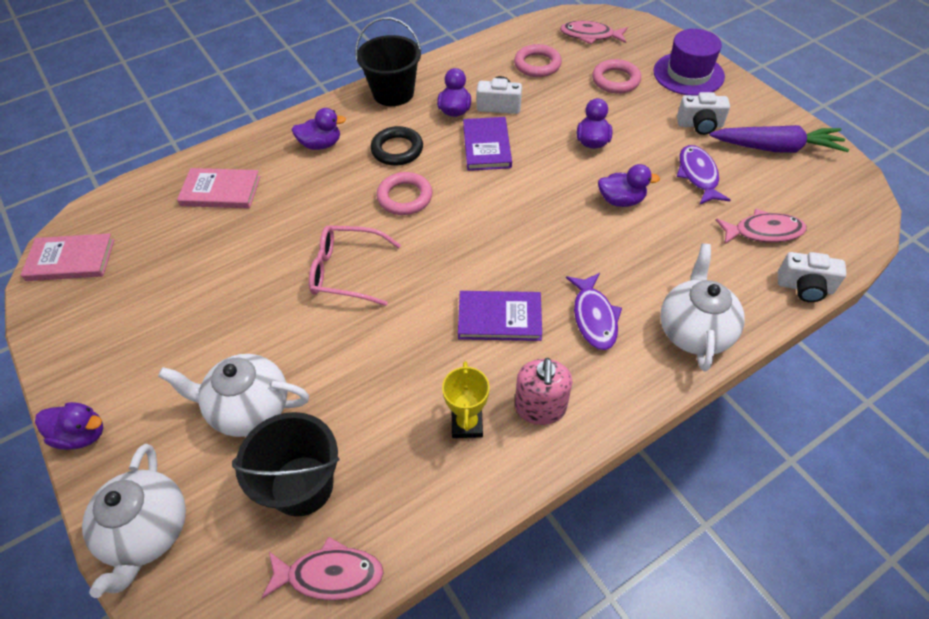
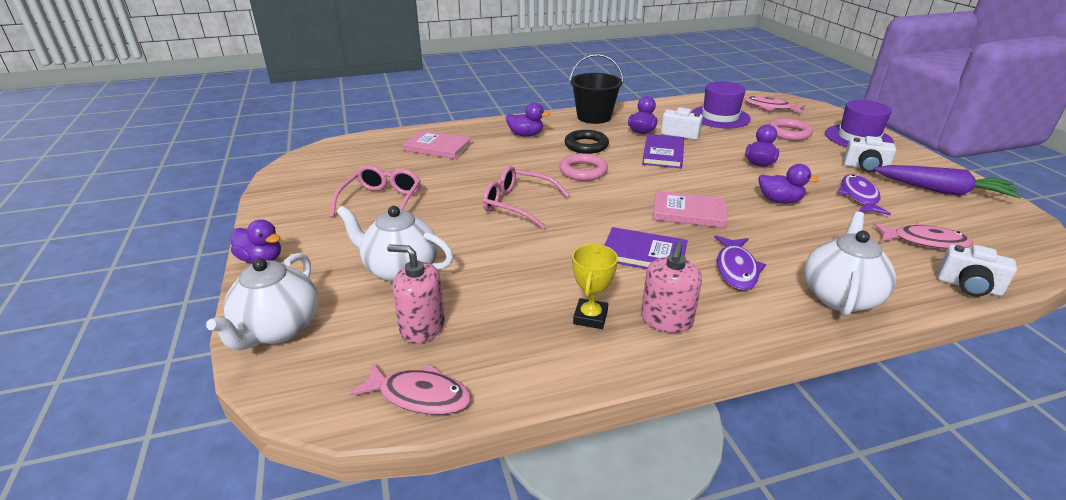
camera: 15 degrees right, 20 degrees down
pink book [21,233,114,281] -> pink book moved to [653,191,727,228]
black bucket [232,412,339,517] -> pink soap dispenser [387,244,445,344]
pink ring [514,44,562,77] -> purple hat [691,82,751,128]
none -> pink glasses [330,165,421,218]

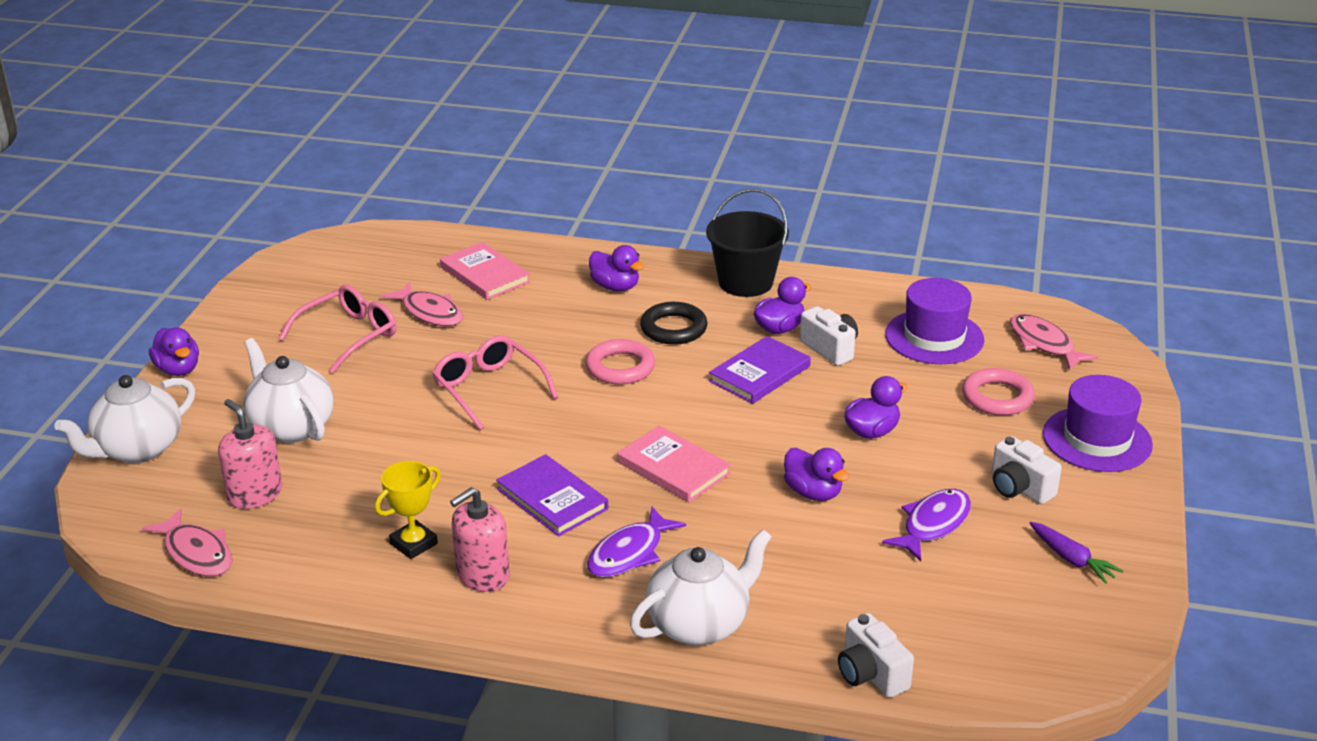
camera: 30 degrees right, 0 degrees up
pink fish [873,223,973,250] -> pink fish moved to [381,281,463,326]
purple carrot [874,165,1022,199] -> purple carrot [1030,522,1123,584], size x0.54

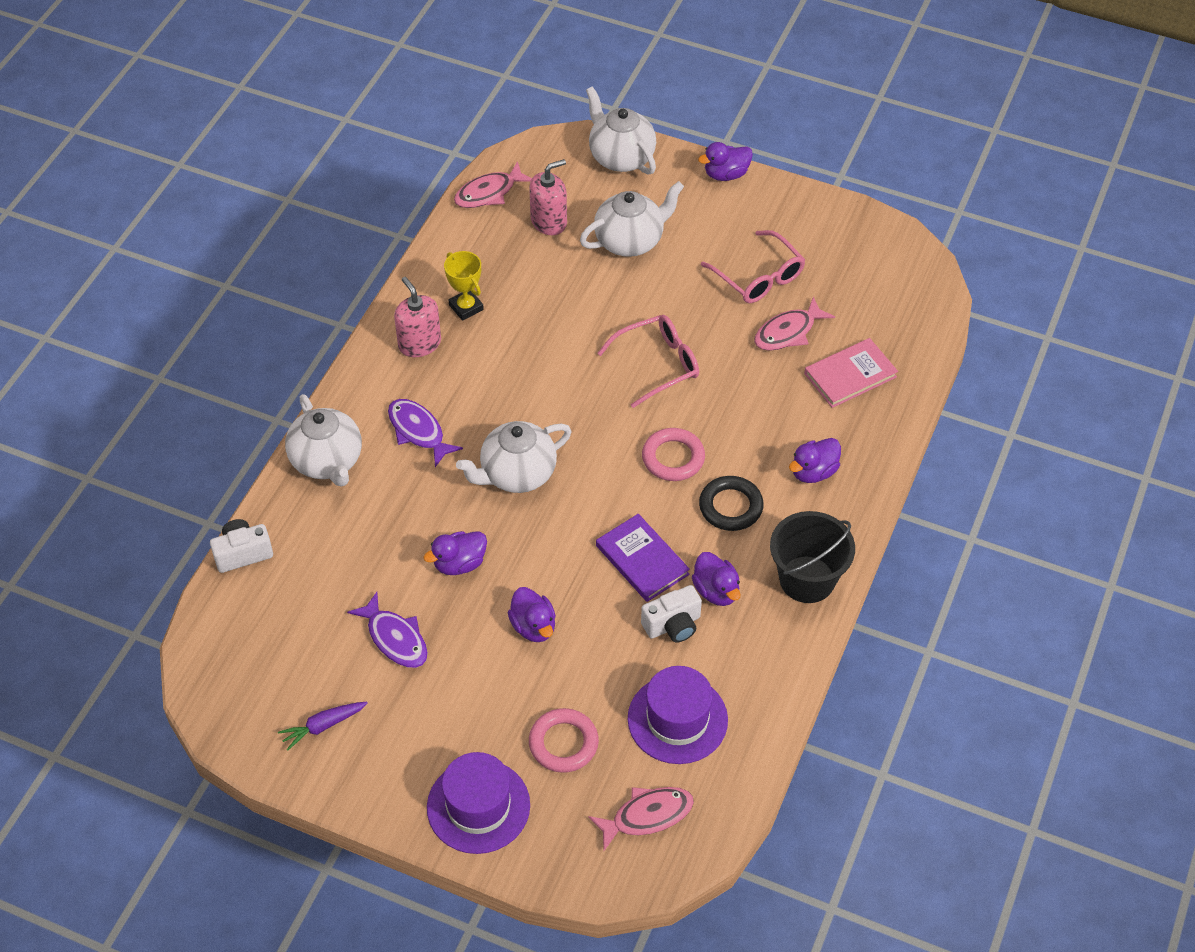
camera: 100 degrees right, 20 degrees up
purple book [496,454,608,536] -> none
pink book [617,426,731,503] -> white teapot [456,421,571,493]
white camera [992,436,1062,504] -> none

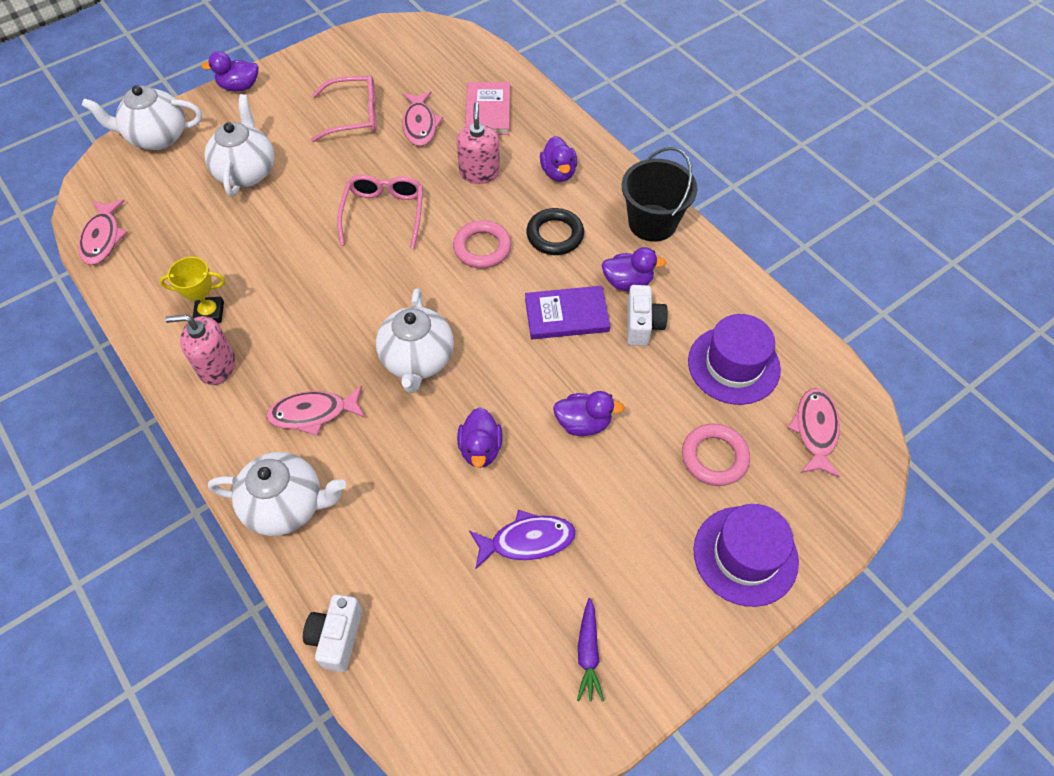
camera: 60 degrees left, 5 degrees up
purple fish [388,399,463,467] -> pink fish [266,386,365,436]
pink soap dispenser [529,159,567,235] -> pink soap dispenser moved to [456,102,500,184]
purple duck [698,142,753,181] -> purple duck turned 75 degrees clockwise [201,51,258,92]

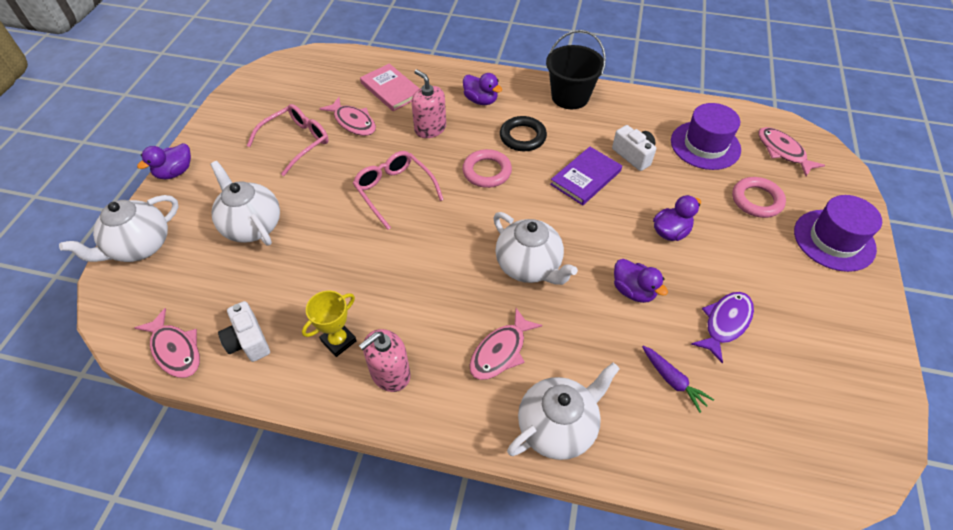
camera: 40 degrees left, 5 degrees down
white camera [303,594,362,672] -> white camera moved to [218,301,270,362]
purple carrot [577,598,604,702] -> purple carrot moved to [642,346,714,413]
purple duck [601,247,666,291] -> none

